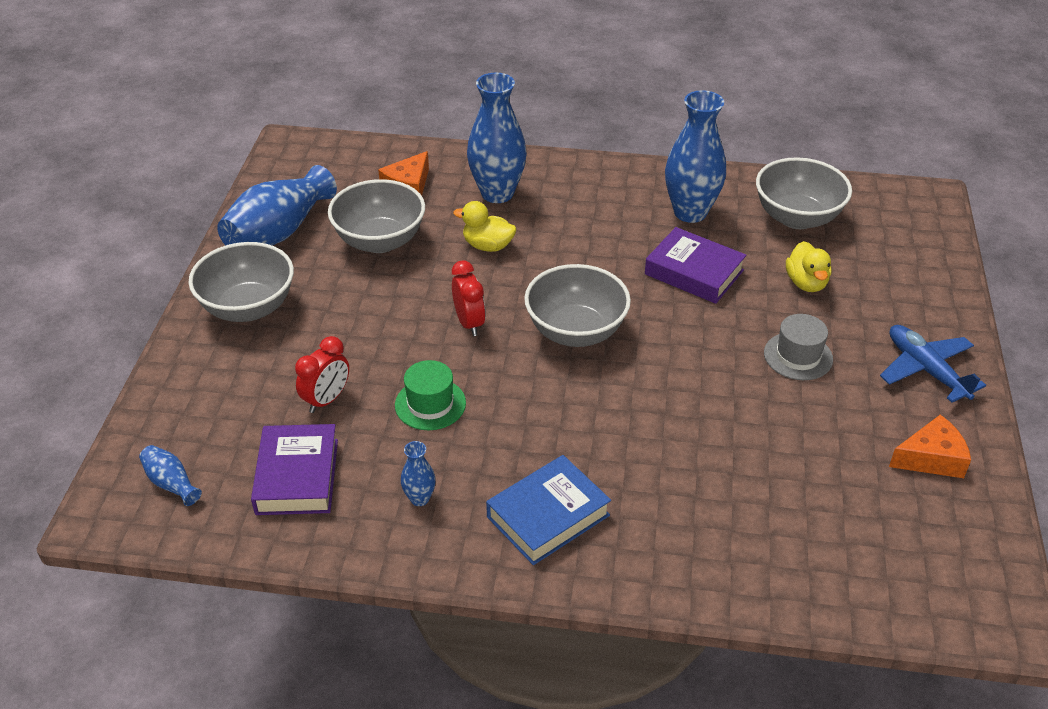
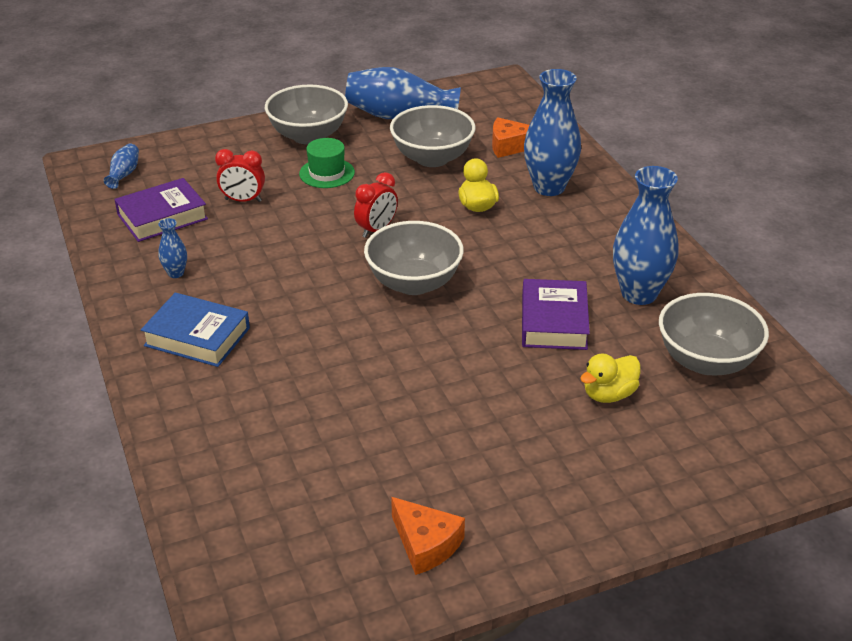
camera: 60 degrees right, 5 degrees down
green hat [395,360,466,430] -> green hat moved to [299,138,355,188]
grey hat [764,314,833,380] -> none
blue plane [880,325,986,403] -> none

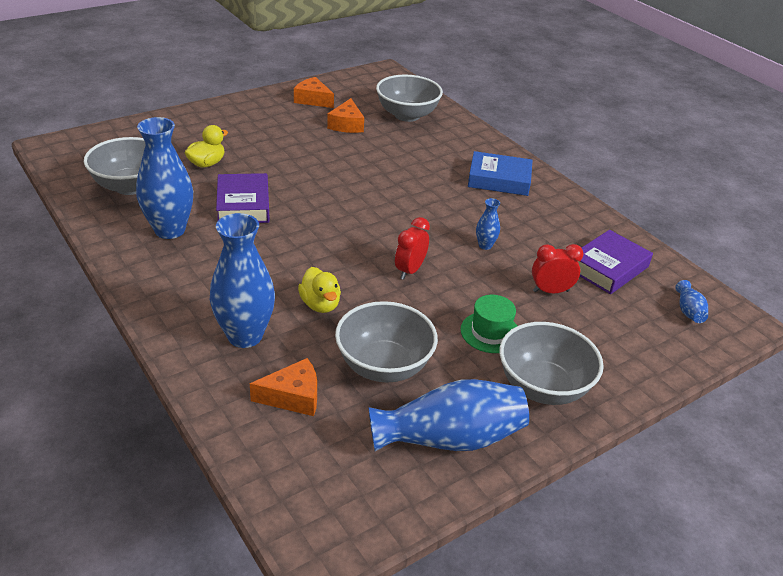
camera: 165 degrees right, 0 degrees up
blue vase [158,218,187,278] -> blue vase moved to [476,198,500,250]
grey bowl [364,221,464,295] -> grey bowl moved to [376,75,443,122]
none -> orange cheese [327,98,364,133]

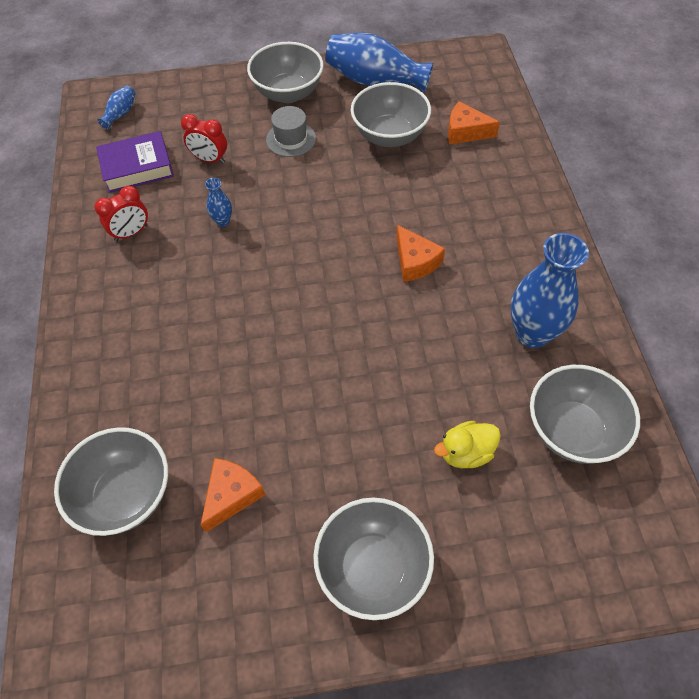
camera: 150 degrees left, 20 degrees up
blue vase [210,213,275,348] -> none
purple book [216,173,270,223] -> none
orange cheese [294,77,334,108] -> orange cheese moved to [396,225,445,282]
yellow duck [298,267,341,313] -> none
red clock [395,217,430,280] -> red clock moved to [94,186,148,241]
green hat [461,295,517,353] -> grey hat [266,106,316,157]
blue book [468,151,533,196] -> none
none -> grey bowl [313,498,434,620]

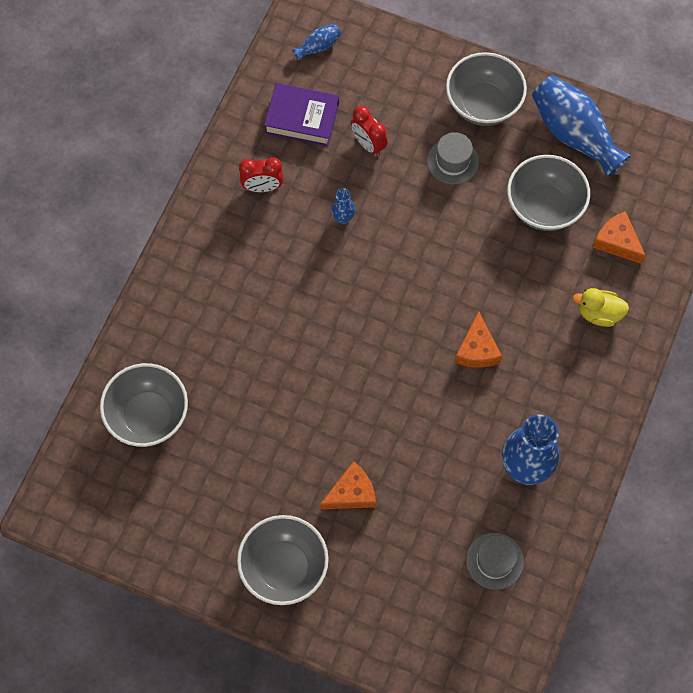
camera: 30 degrees right, 10 degrees up
orange cheese [201,458,265,532] -> orange cheese moved to [320,461,376,509]
yellow duck [434,421,501,468] -> yellow duck moved to [572,288,629,327]
grey bowl [530,365,640,464] -> grey hat [466,533,524,590]

